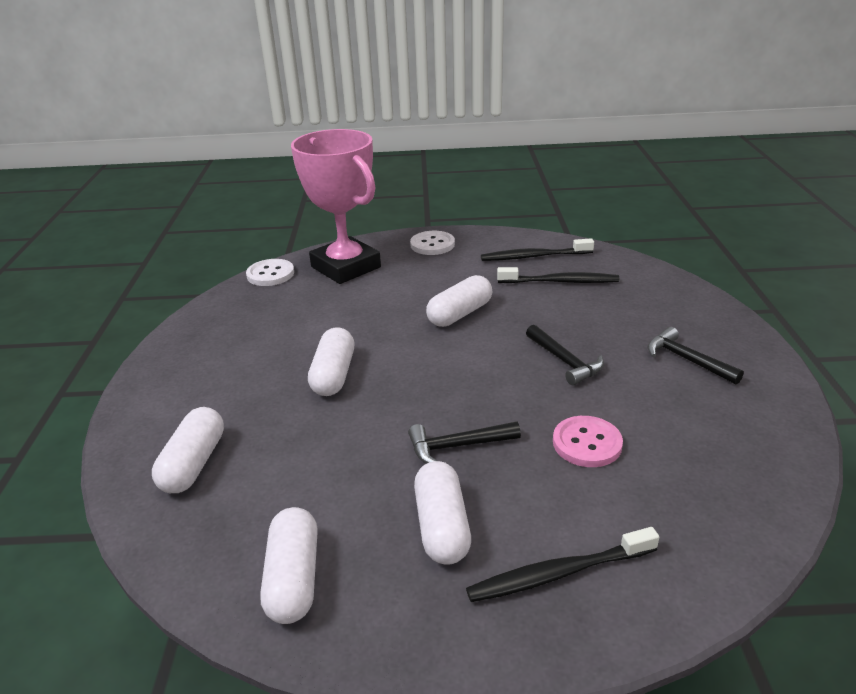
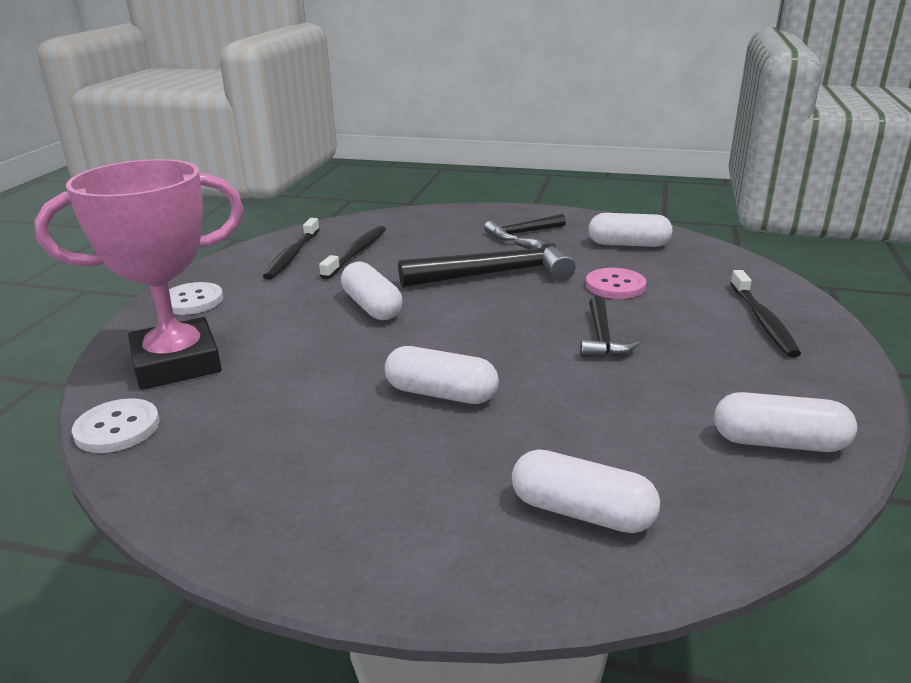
camera: 75 degrees left, 5 degrees down
white capsule [414,461,471,565] -> white capsule moved to [588,213,672,247]
black hammer [526,325,604,385] -> black hammer [398,237,576,288], size x1.83

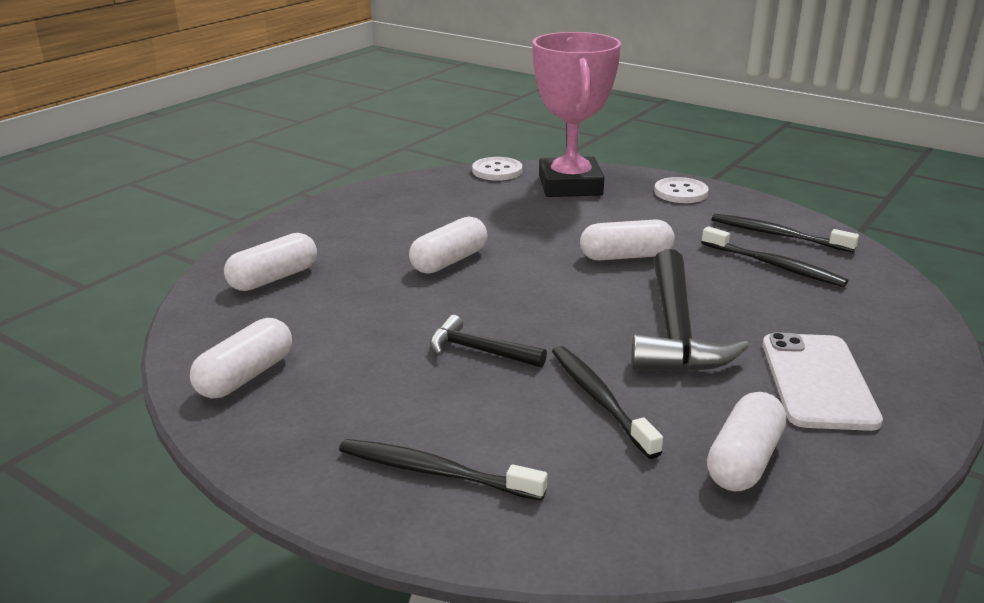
camera: 110 degrees right, 0 degrees up
black hammer [484,214,566,240] -> white phone [763,332,883,431]
pink button [586,268,646,299] -> black toothbrush [552,346,663,459]

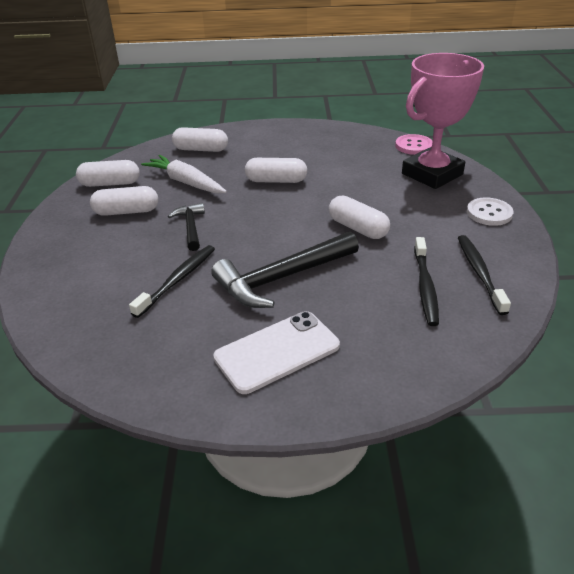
camera: 55 degrees right, 10 degrees up
black toothbrush [339,439,548,501] -> none
white button [472,157,522,181] -> pink button [395,134,433,155]
white capsule [707,392,786,491] -> white capsule moved to [90,186,158,216]
none -> white carrot [141,155,227,194]

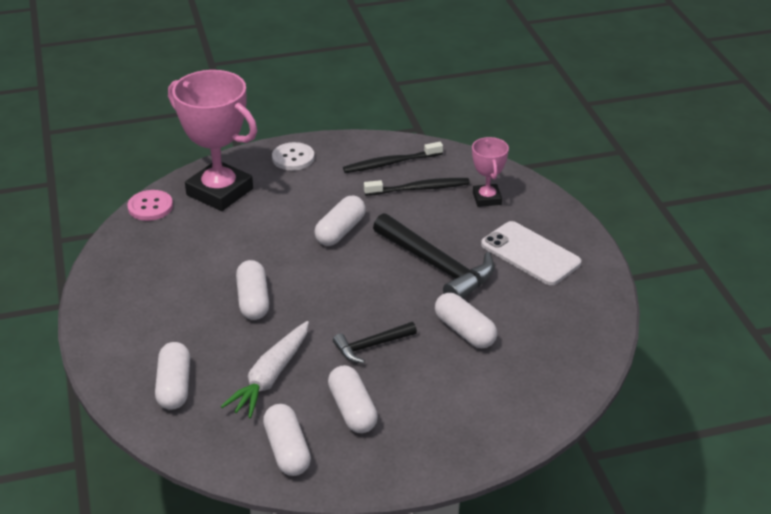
camera: 105 degrees left, 0 degrees up
black toothbrush [129,245,215,318] -> white capsule [435,293,497,348]
none -> pink trophy [472,137,509,207]

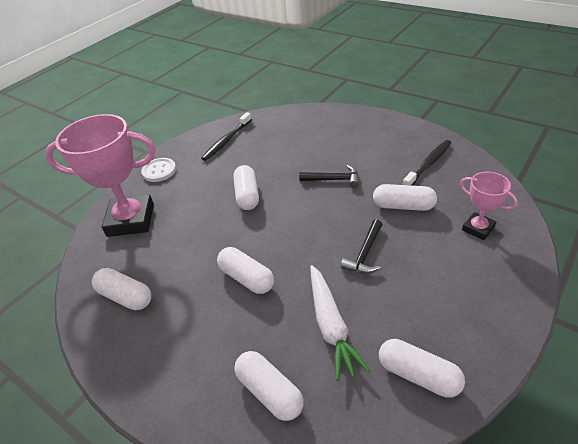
camera: 35 degrees left, 5 degrees up
pink button [128,190,173,221] -> none
white capsule [328,365,378,433] -> white capsule moved to [92,268,151,310]
black toothbrush [364,178,470,196] -> black toothbrush moved to [403,140,451,186]
black hammer [373,213,494,299] -> black hammer [299,165,359,188], size x0.55
pink trophy [472,137,509,207] -> pink trophy moved to [460,172,518,240]
white phone [481,221,581,285] -> none

